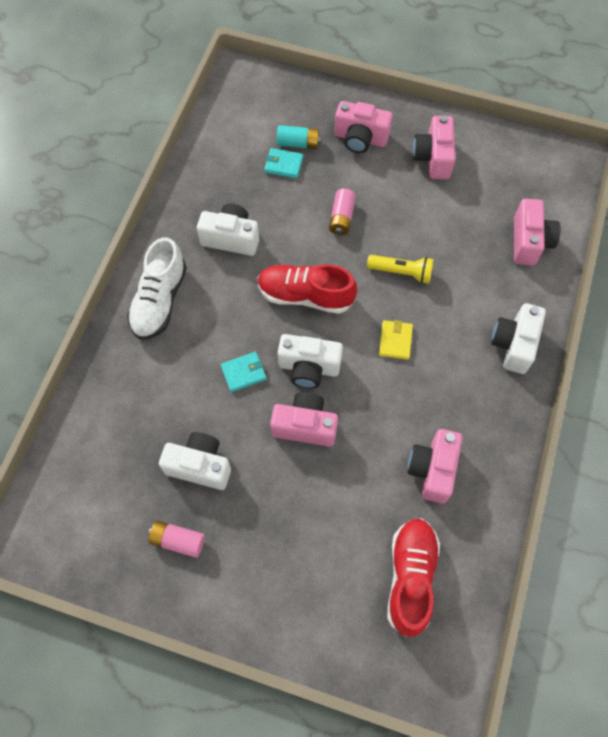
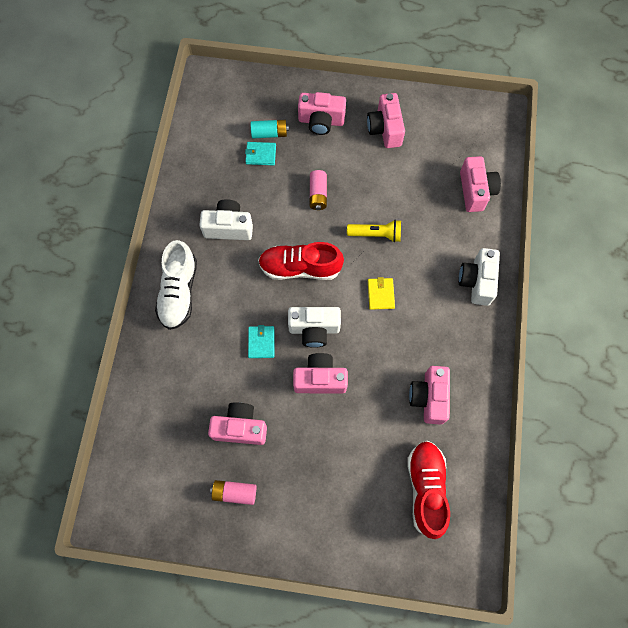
camera: 10 degrees left, 5 degrees up
white camera [159,432,231,490] -> pink camera [208,402,267,445]
turquoise wallet [221,352,266,392] -> turquoise wallet turned 60 degrees counterclockwise [248,325,274,358]

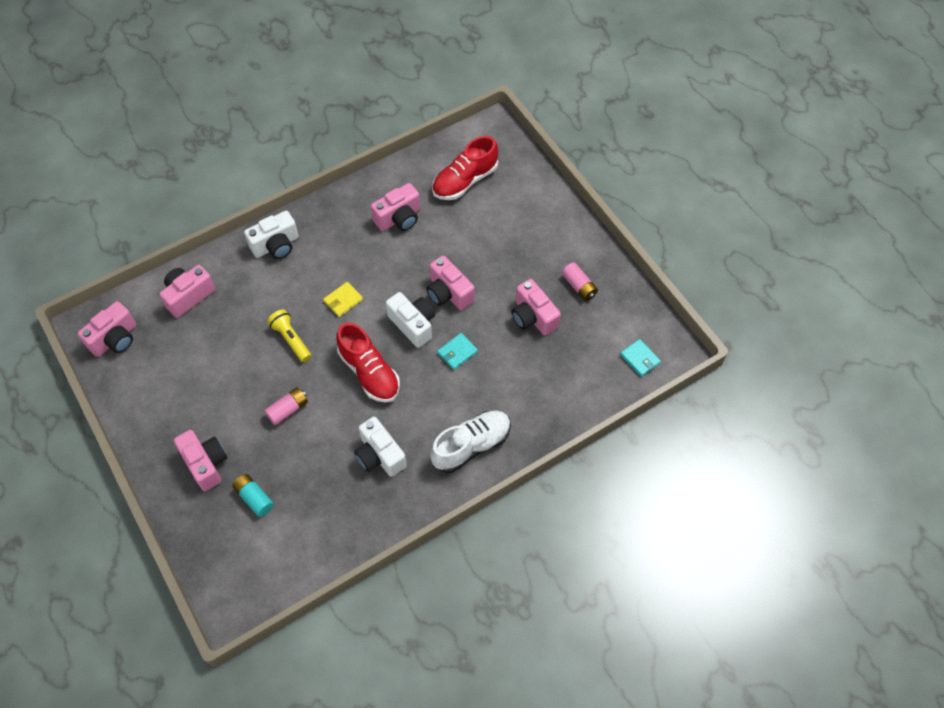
camera: 130 degrees left, 10 degrees down
turquoise wallet [245,142,276,165] -> turquoise wallet moved to [620,339,661,377]
pink camera [367,93,405,148] -> pink camera moved to [77,301,136,357]

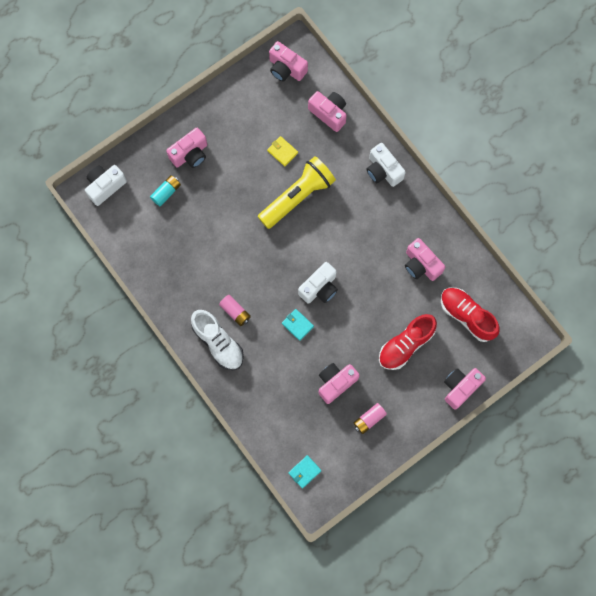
camera: 85 degrees right, 15 degrees up
pink battery [264,387,308,425] -> pink battery moved to [219,295,251,326]
yellow flashlight [267,309,311,362] -> yellow flashlight [258,156,336,229], size x1.88
yellow wallet [323,282,363,317] -> yellow wallet moved to [267,136,298,166]
red shoe [336,323,400,403] -> red shoe moved to [379,314,437,370]
white camera [354,417,407,477] -> white camera moved to [85,165,127,206]
pink camera [426,256,475,310] -> pink camera moved to [444,368,486,410]

